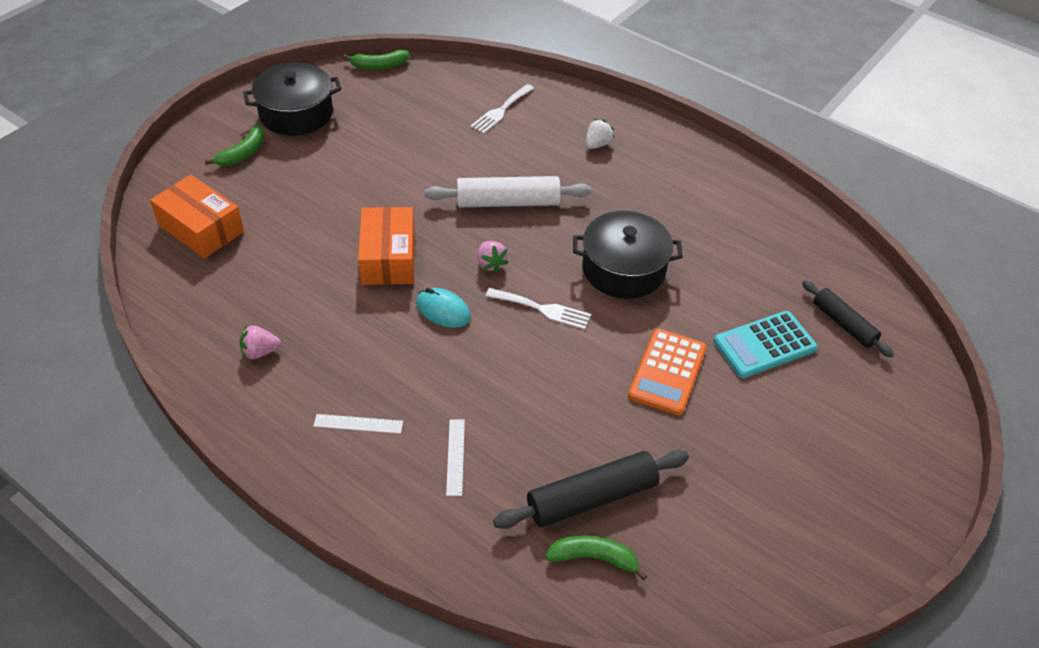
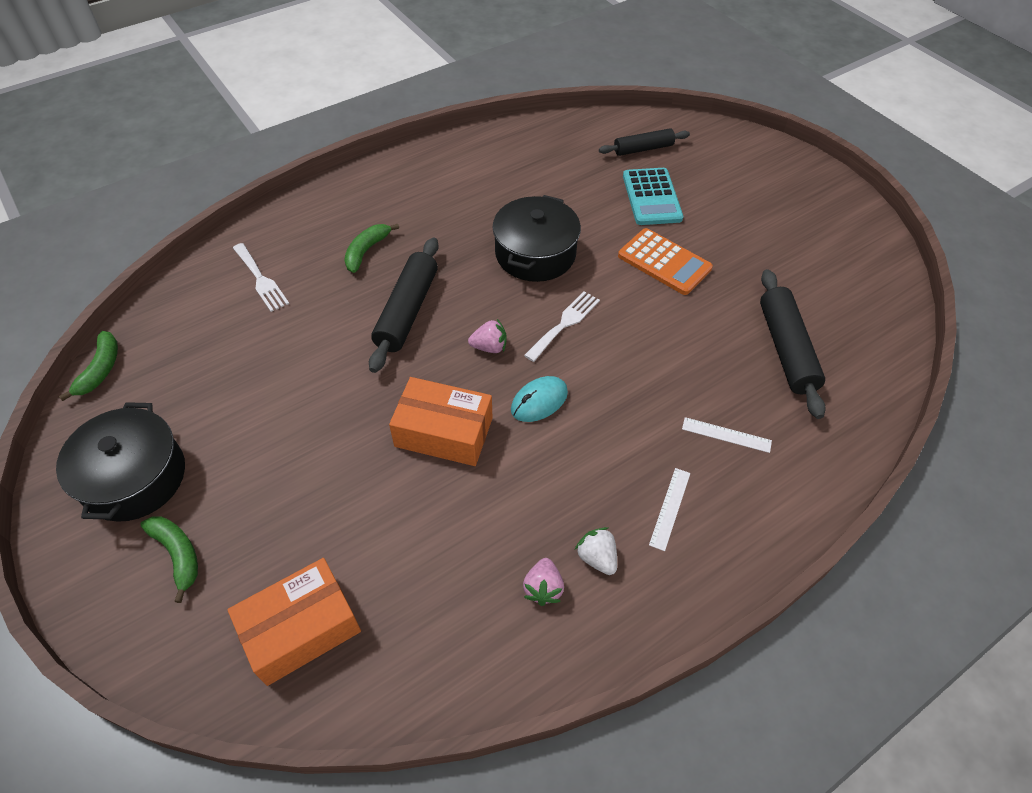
camera: 70 degrees left, 5 degrees up
white rolling pin [425,176,591,207] -> black rolling pin [369,237,439,373]
green banana [546,535,647,580] -> green banana moved to [344,224,399,273]
white strawberry [586,119,615,149] -> white strawberry moved to [575,527,617,575]

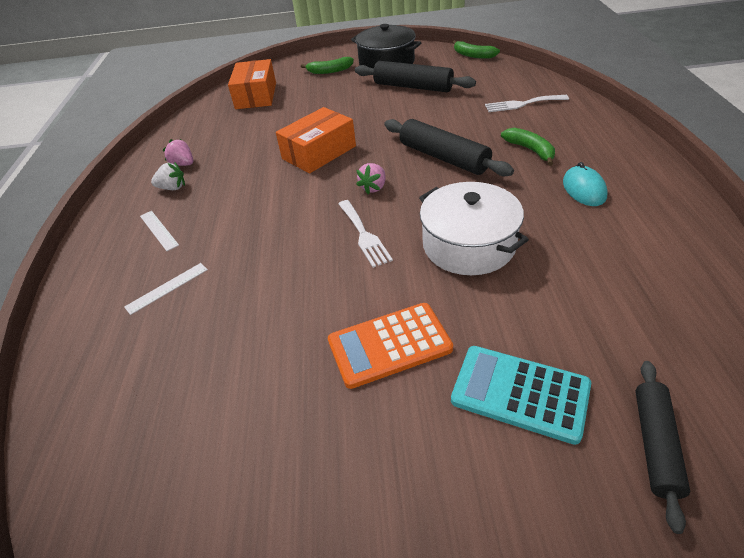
camera: 125 degrees right, 10 degrees down
black pot [492,195,581,282] -> white pot [419,182,529,275]
turquoise mouse [511,376,568,422] -> turquoise mouse moved to [563,162,608,206]
black rolling pin [760,269,826,419] -> black rolling pin moved to [355,61,476,92]

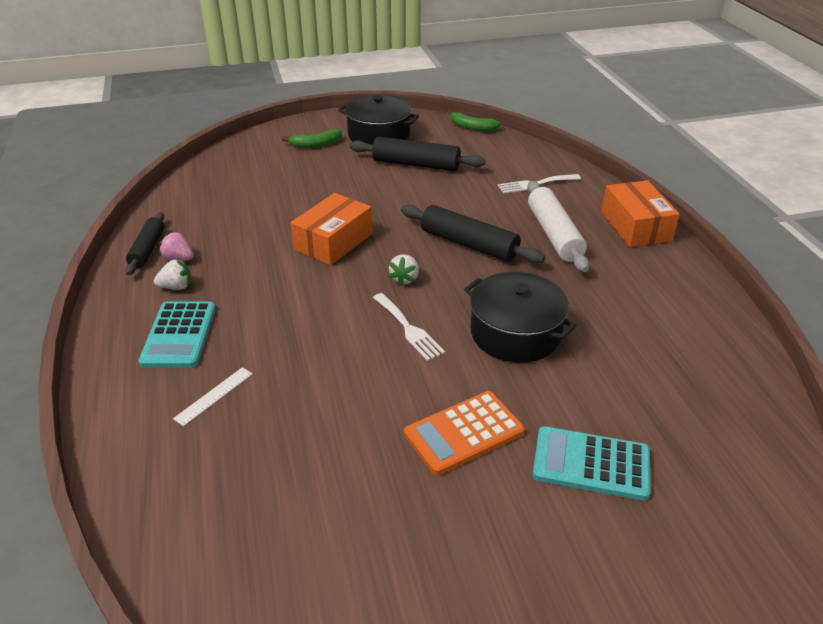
camera: 15 degrees left, 5 degrees down
white ruler [140,211,179,251] -> turquoise calculator [139,302,216,368]
orange box [228,59,276,109] -> orange box moved to [601,180,680,247]
pink strawberry [356,163,386,194] -> white strawberry [388,254,419,286]
white pot [419,182,529,275] -> black pot [464,272,577,363]
green banana [501,128,555,166] -> white rolling pin [527,181,589,272]
turquoise mouse [563,162,608,206] -> none
black rolling pin [635,361,690,534] -> black rolling pin moved to [125,212,164,275]

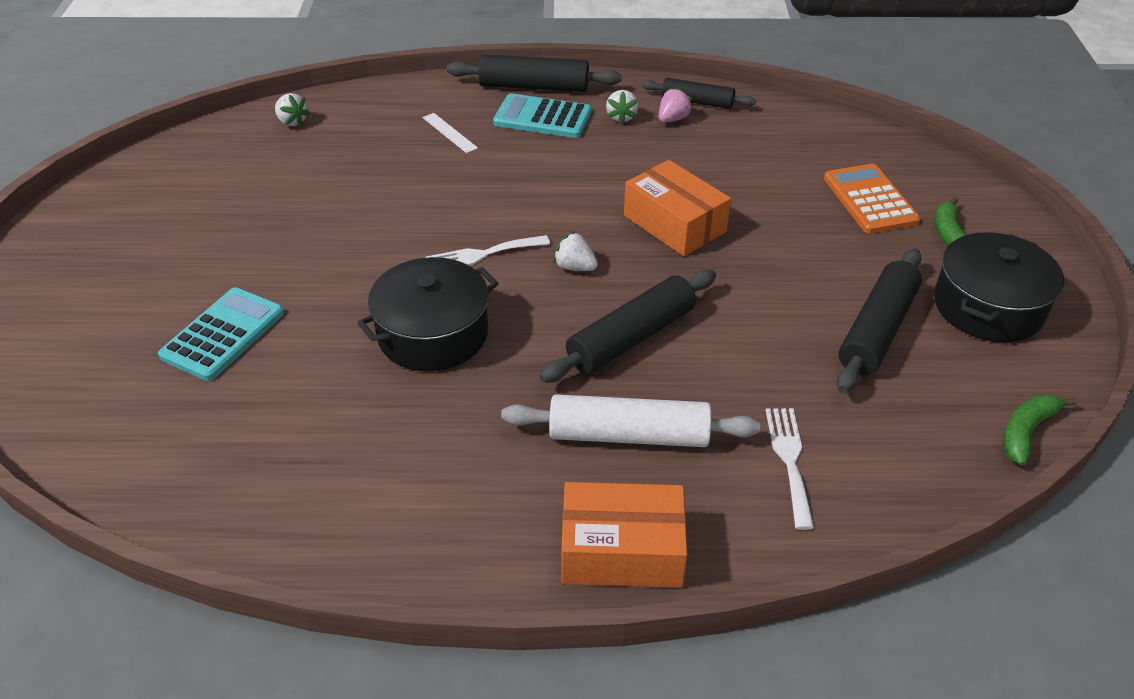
camera: 105 degrees right, 5 degrees up
orange calculator [404,391,525,475] -> orange calculator moved to [824,164,920,234]
none -> white strawberry [275,93,310,127]
none -> black rolling pin [447,54,622,92]

